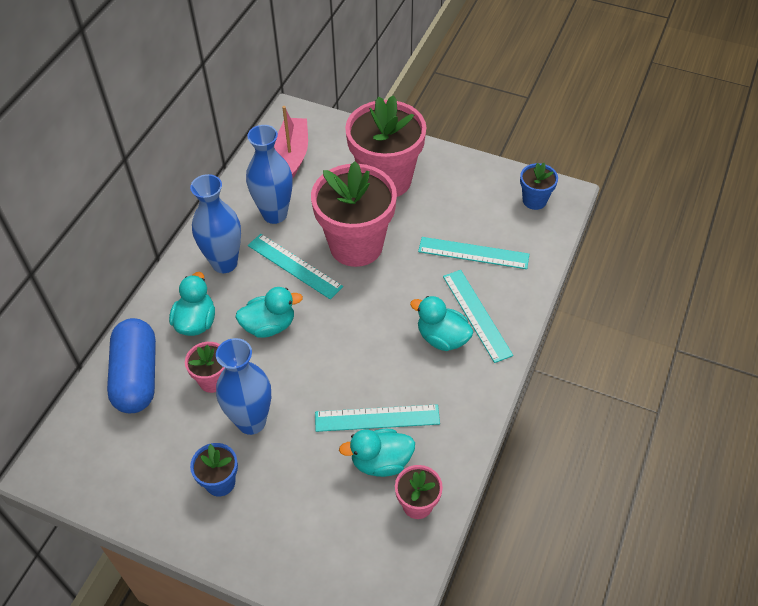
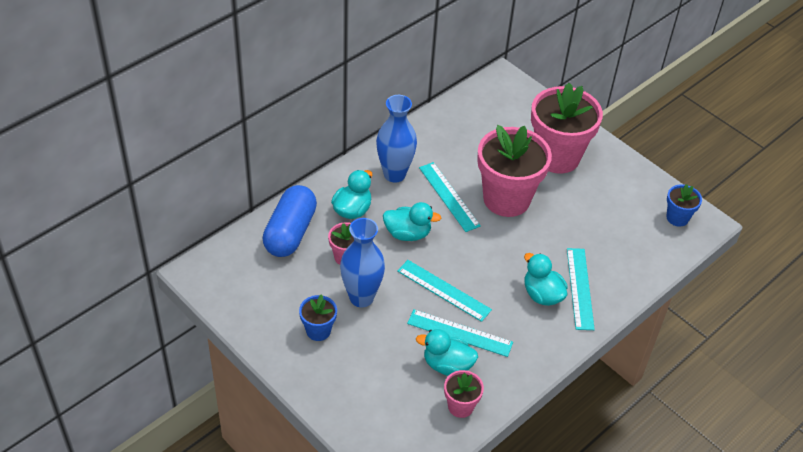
camera: 20 degrees right, 5 degrees down
blue vase [246,125,293,224] -> none
pink boat [274,106,308,178] -> none
turquoise ruler [418,237,529,269] -> turquoise ruler moved to [397,260,492,322]

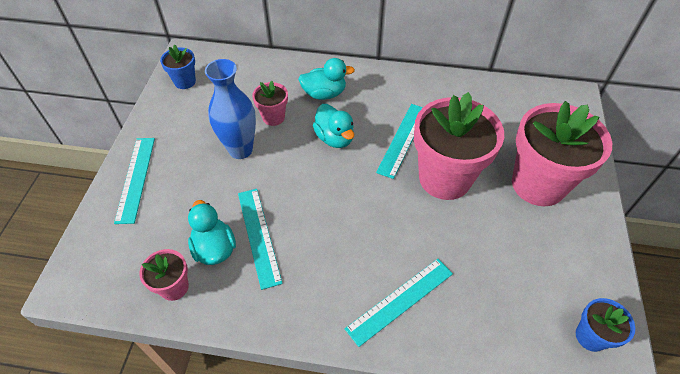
camera: 55 degrees right, 5 degrees up
blue capsule [263,185,317,257] -> none
blue flower pot [299,294,337,341] -> blue flower pot moved to [160,44,196,89]
blue vase [376,95,417,183] -> none
turquoise ruler [397,260,492,322] -> turquoise ruler moved to [114,138,155,224]
turquoise duck [524,253,568,306] -> none

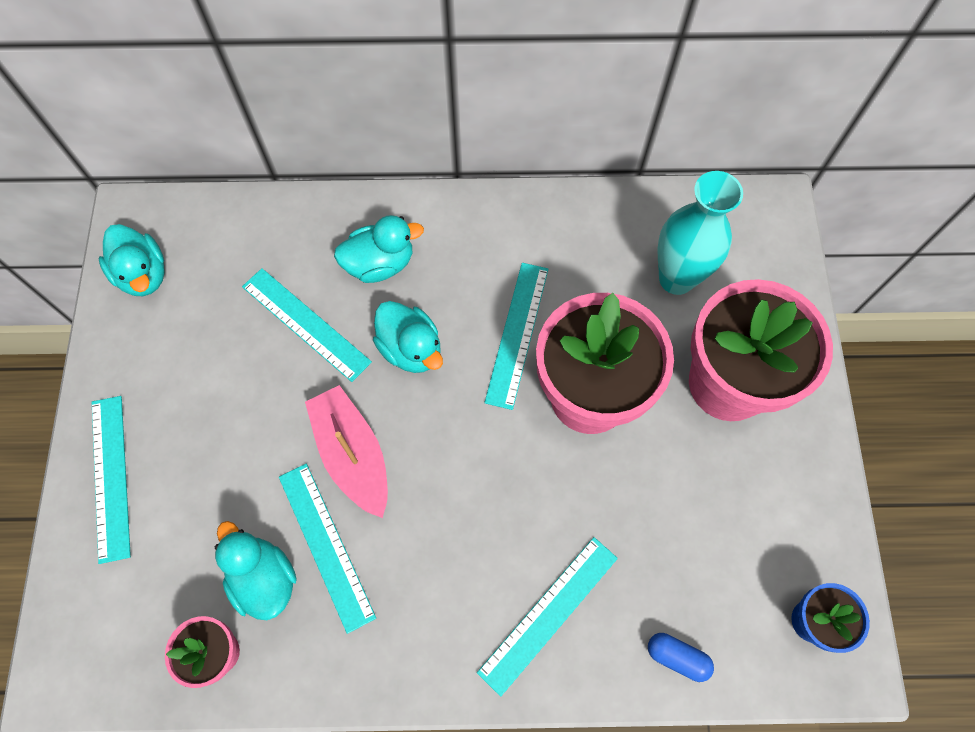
camera: 10 degrees left, 15 degrees up
blue flower pot [160,44,196,89] -> turquoise duck [99,224,165,296]
blue vase [205,59,256,159] -> none
pink flower pot [252,81,288,126] -> turquoise ruler [242,268,372,382]
none -> pink boat [305,385,388,518]
none -> blue capsule [648,633,714,682]
none -> turquoise vase [658,171,743,295]

